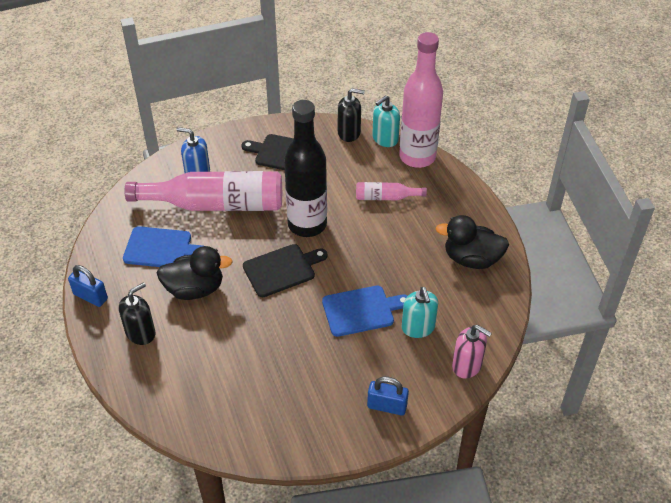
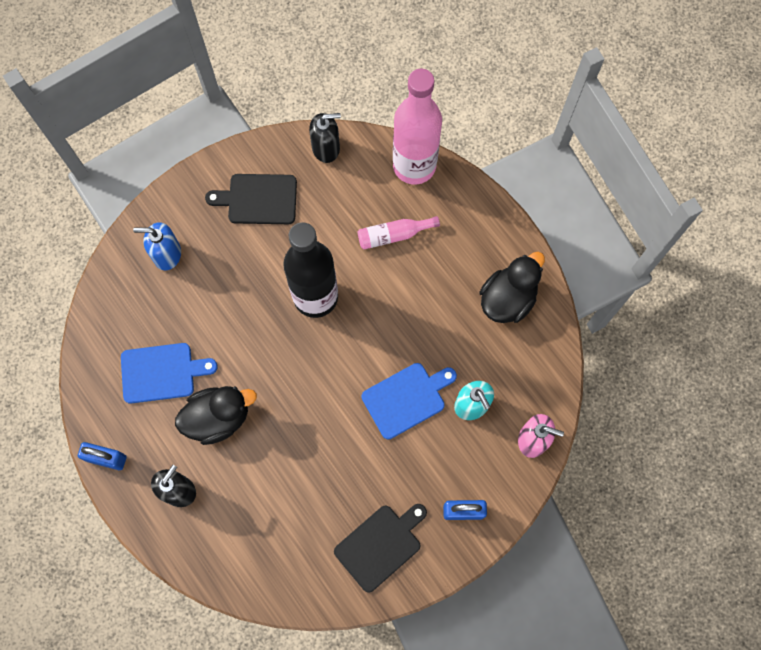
camera: 15 degrees left, 25 degrees up
pink bottle [125,171,282,211] -> none
black cutting board [243,244,328,297] -> black cutting board moved to [334,504,427,593]
turquoise soap dispenser [372,95,400,147] -> none
black duck [436,215,509,269] -> black duck turned 135 degrees clockwise [479,252,545,323]

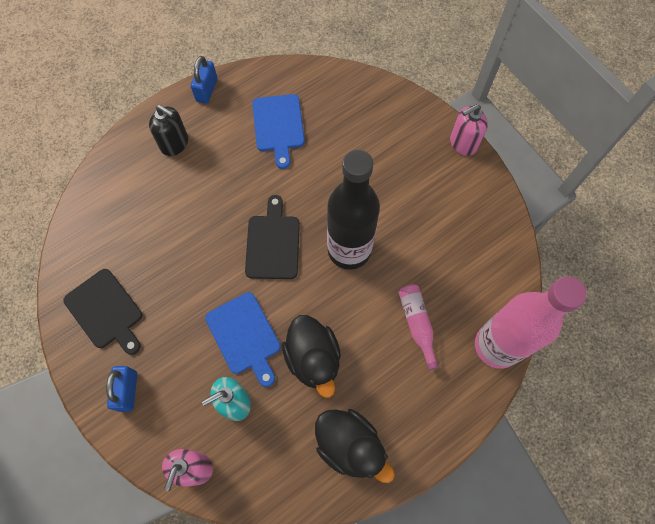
camera: 90 degrees right, 5 degrees down
blue soap dispenser [133,222,181,270] -> none
black duck [175,386,257,445] -> black duck moved to [282,315,341,398]
black cutting board [205,174,297,224] -> black cutting board moved to [245,195,300,279]
black soap dispenser [309,113,341,163] -> none
none -> pink soap dispenser [450,104,488,156]

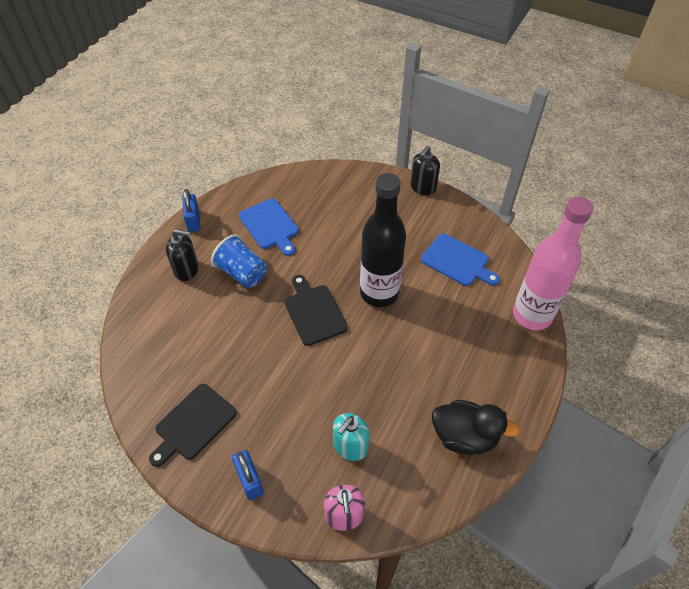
camera: 25 degrees left, 15 degrees down
black cutting board [63,269,142,355] -> black cutting board turned 105 degrees clockwise [149,384,237,467]
blue cutting board [205,292,281,387] -> blue cutting board moved to [421,233,500,286]
black duck [282,315,341,398] -> none
pink bottle [398,284,439,370] -> none
pink soap dispenser [450,104,488,156] -> black soap dispenser [410,146,440,195]
none -> blue cup [211,234,267,288]

